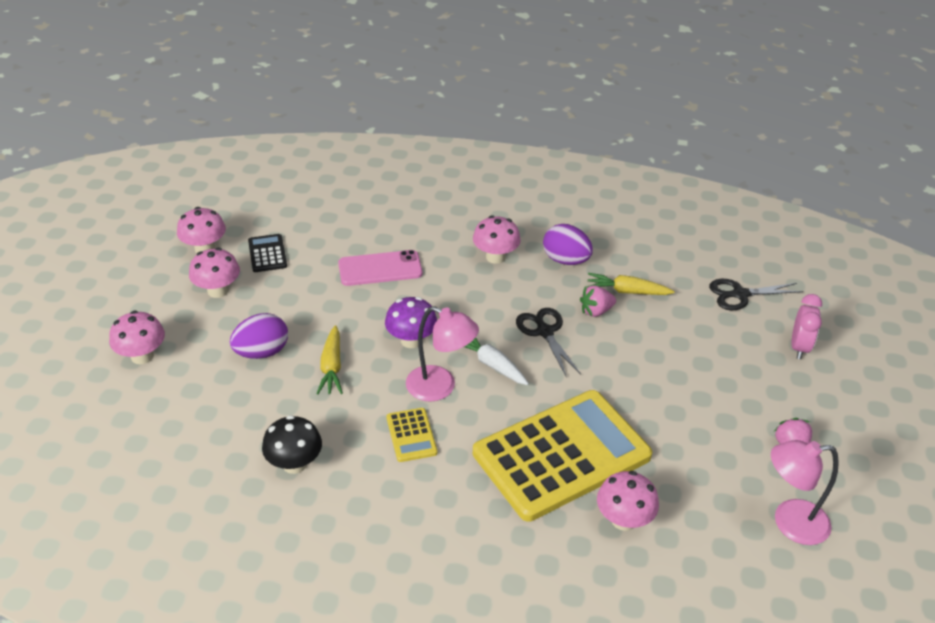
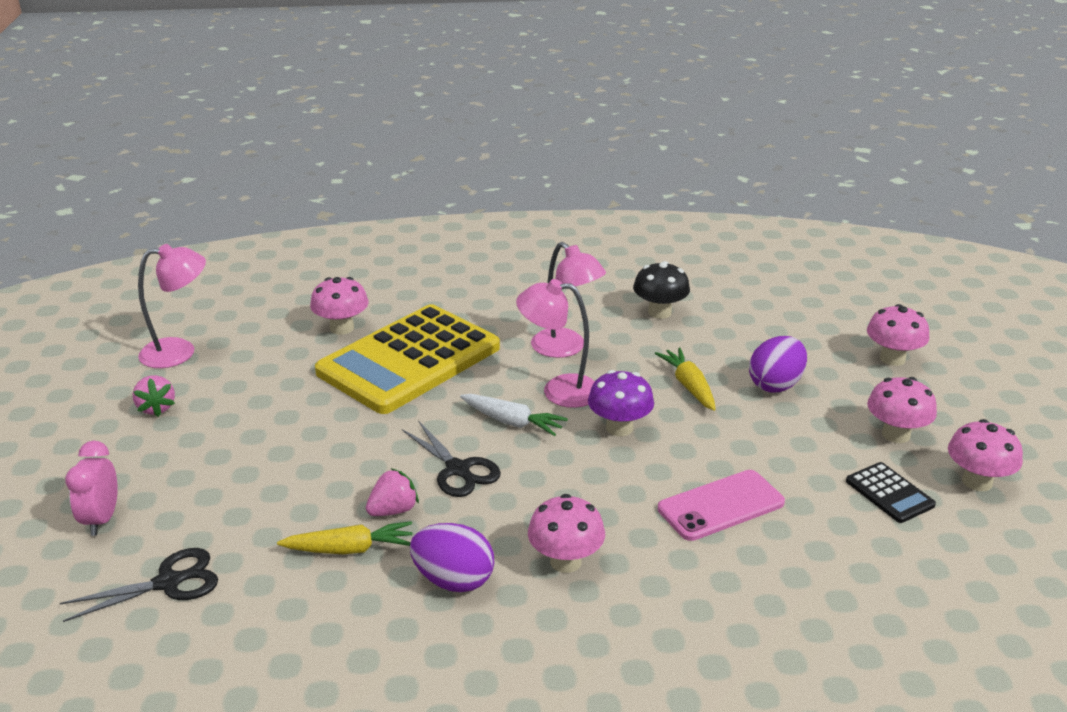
camera: 165 degrees right, 10 degrees down
yellow calculator [386,408,438,462] -> pink lamp [531,242,606,358]

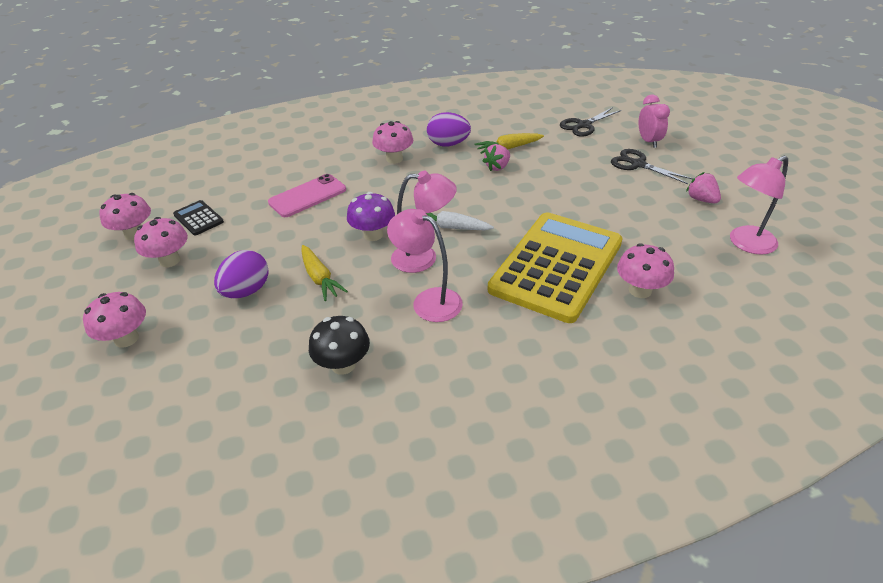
camera: 170 degrees right, 10 degrees up
black scissors [402,422,501,497] -> black scissors moved to [611,149,693,184]

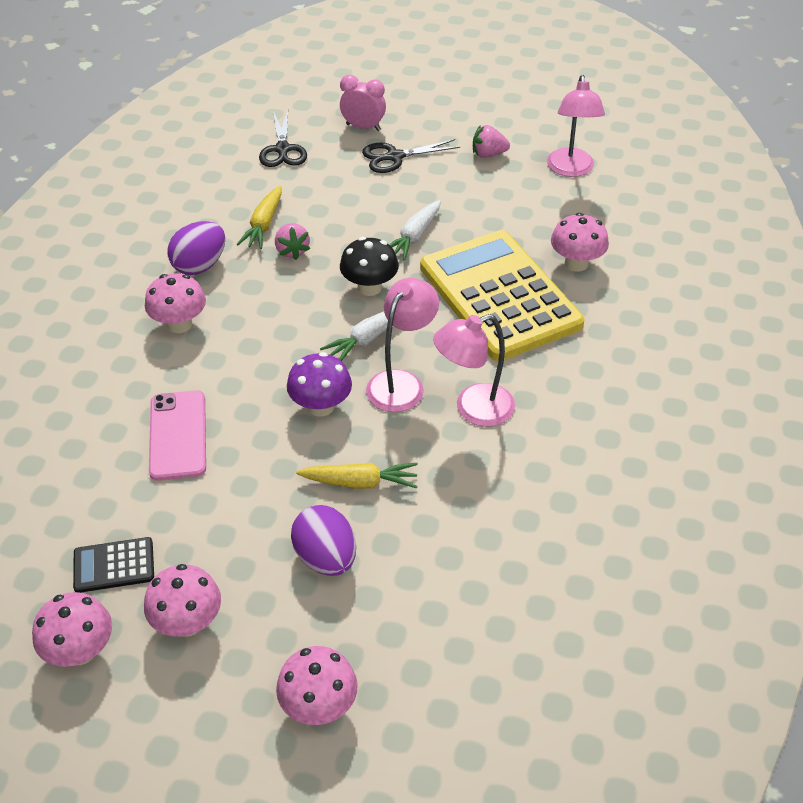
camera: 60 degrees left, 5 degrees up
black mushroom [309,316,370,375] -> black mushroom moved to [340,237,399,296]
none -> white carrot [389,200,441,261]

